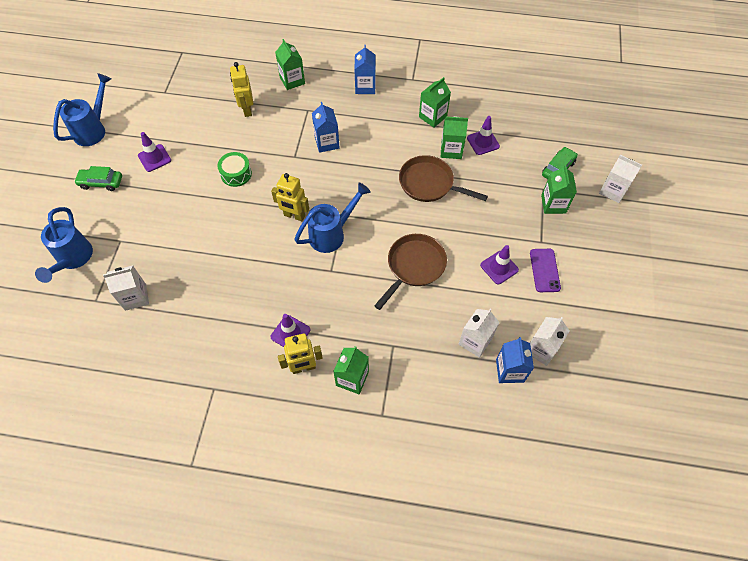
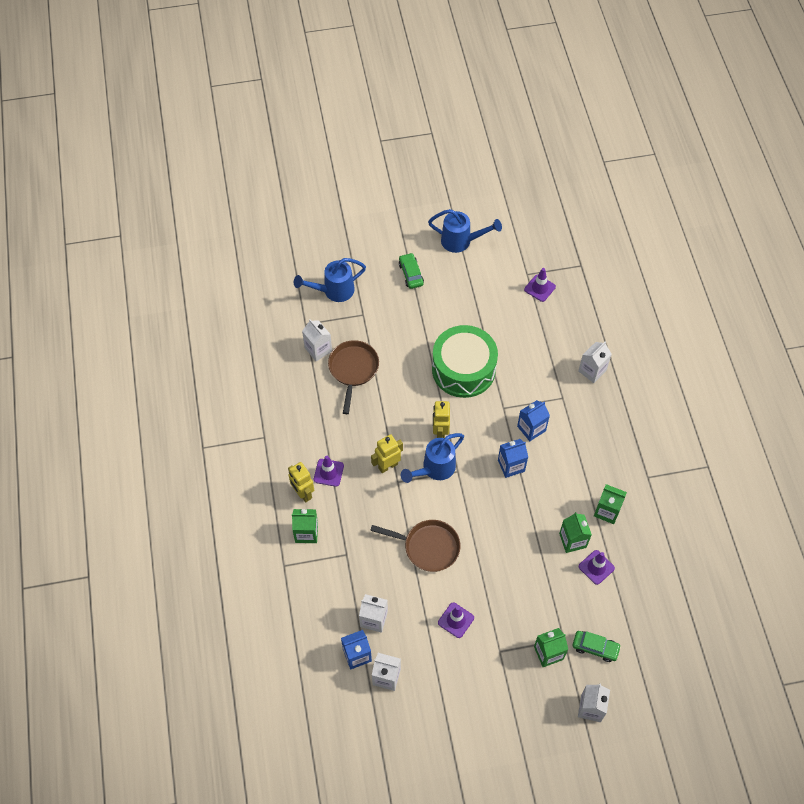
camera: 70 degrees right, 0 degrees up
purple traffic cone [138,132,171,172] -> purple traffic cone moved to [524,268,556,302]
green drum [217,152,252,187] -> green drum [432,325,498,398], size x2.21
yellow robot [230,62,253,117] -> yellow robot moved to [371,434,403,473]
green carton [275,39,305,90] -> white carton [578,341,612,383]
blue watering can [294,183,371,253] -> blue watering can turned 105 degrees clockwise [401,433,464,483]
blue carton [354,45,376,94] -> blue carton moved to [498,439,528,478]
brown pan [399,155,488,202] -> brown pan moved to [328,340,379,414]
purple phone [530,249,561,292] -> none

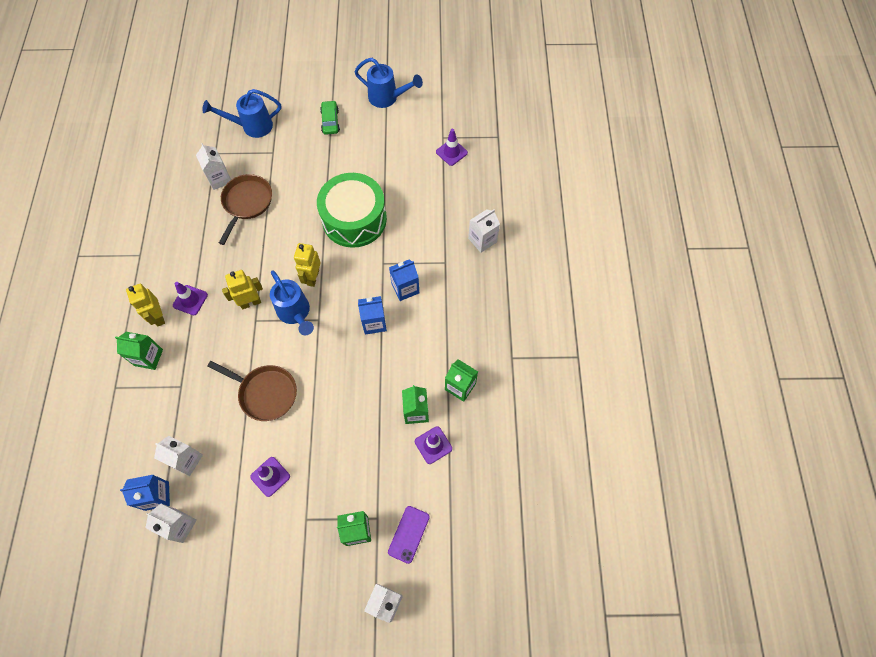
camera: 10 degrees right, 5 degrees up
blue watering can [401,433,464,483] -> blue watering can turned 90 degrees counterclockwise [270,270,314,335]
green car [573,631,621,662] -> purple phone [388,506,430,564]

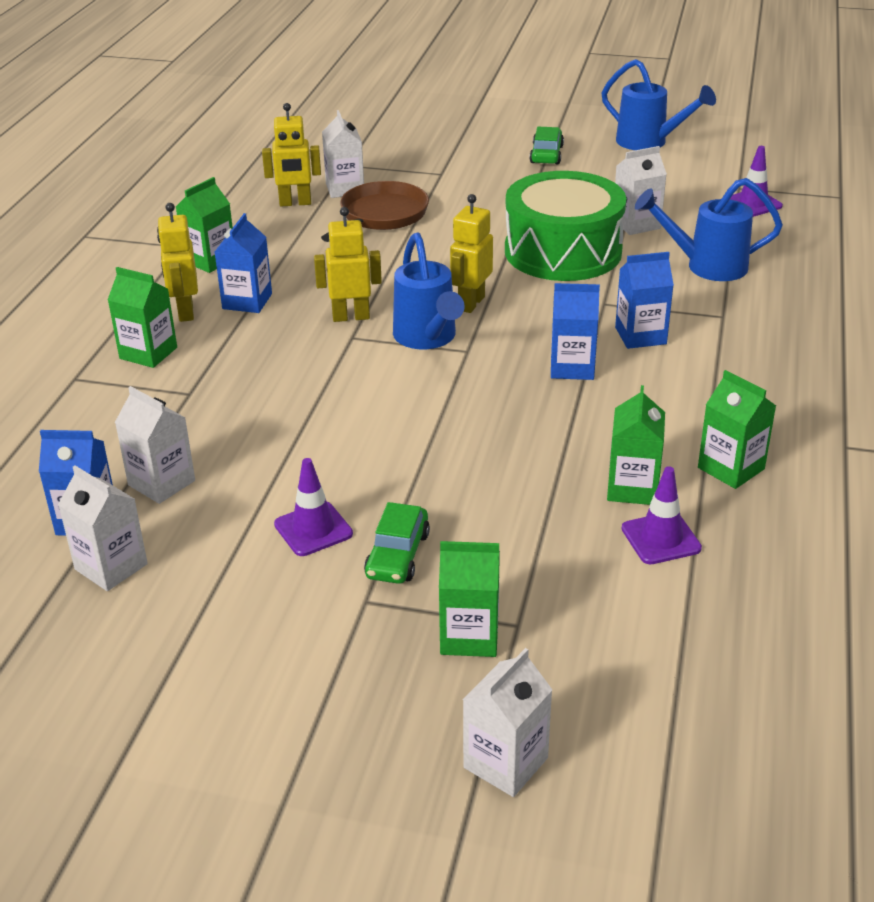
camera: 15 degrees right, 30 degrees down
purple traffic cone [173,282,208,315] -> blue carton [215,213,272,313]
blue watering can [202,89,281,138] -> blue watering can moved to [635,178,783,281]
brown pan [207,361,297,421] -> none
purple phone [388,506,430,564] -> none
white carton [468,209,500,253] -> white carton moved to [615,146,667,235]
none -> green carton [176,177,233,273]
none -> yellow robot [262,103,321,206]
none -> green car [364,502,430,584]

